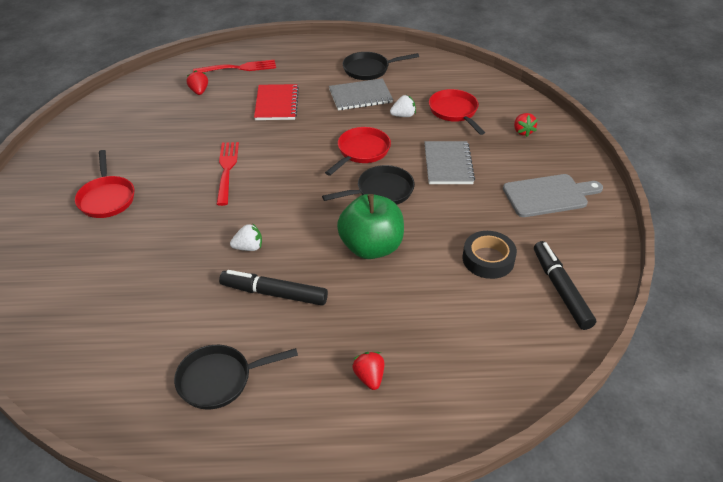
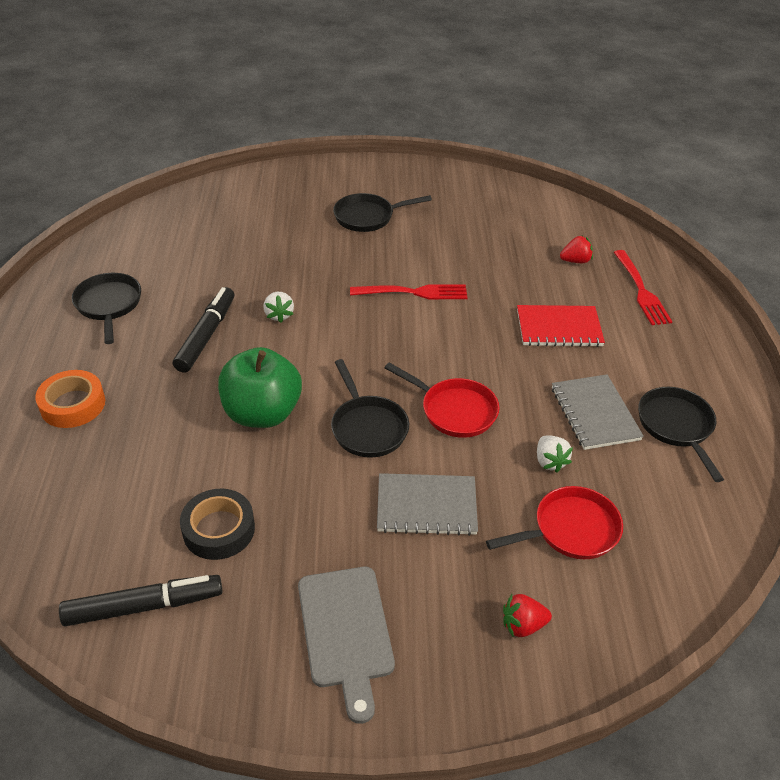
camera: 90 degrees right, 0 degrees up
red pan [75,150,134,218] -> black pan [333,193,432,232]
red strawberry [352,352,384,390] -> orange tape [35,370,105,428]

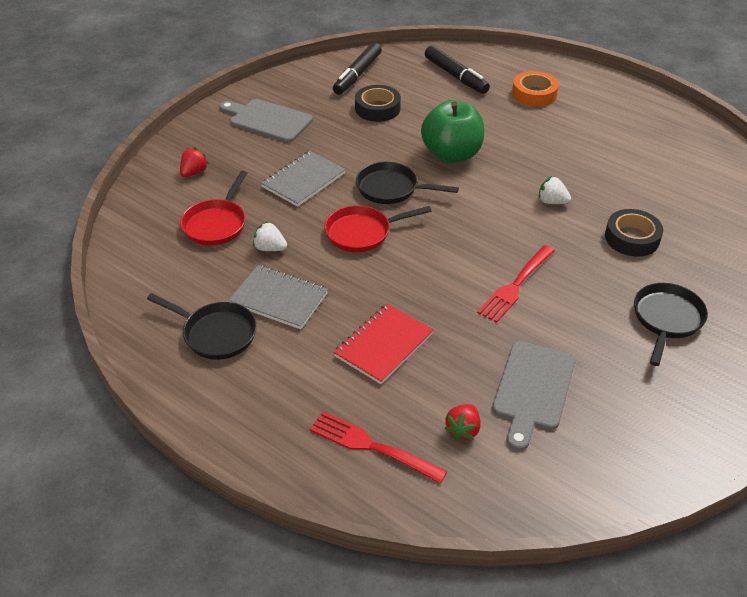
camera: 130 degrees right, 0 degrees up
black pan [72,273,141,344] -> none
black marker [173,287,234,373] -> black marker moved to [425,46,490,94]
none -> grey cutting board [492,341,575,451]
none -> black tape [605,209,663,257]

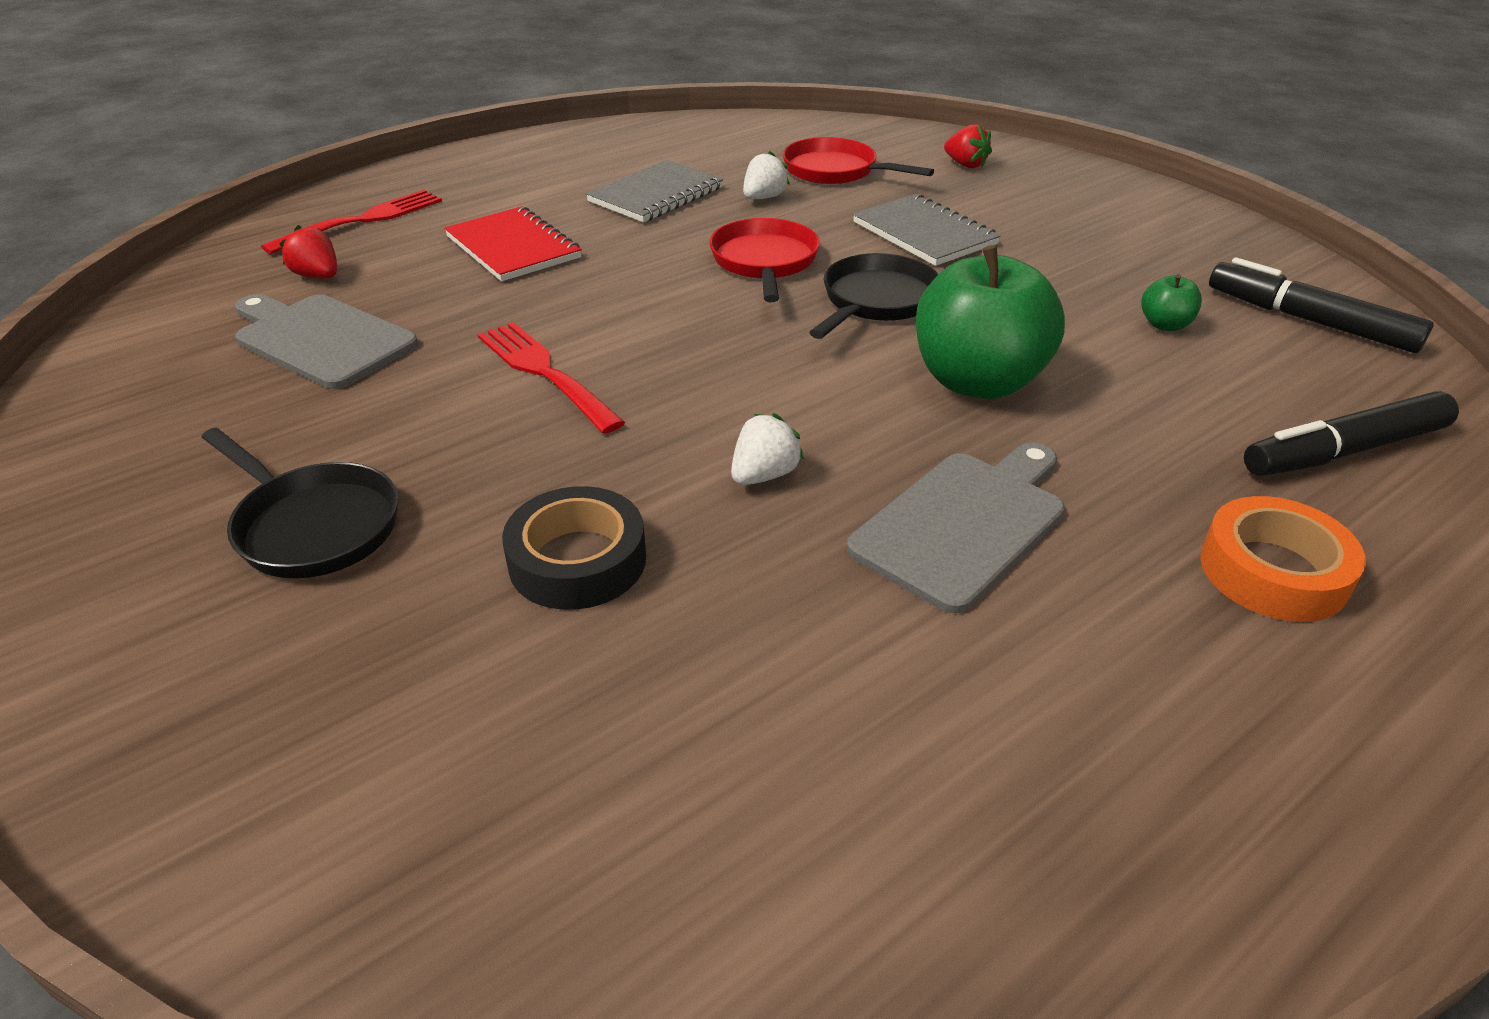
camera: 105 degrees right, 5 degrees down
black pan [147,293,257,360] -> none
grey cutting board [219,99,313,143] -> grey cutting board moved to [847,442,1065,614]
black tape [355,85,401,122] -> green apple [1142,274,1202,331]

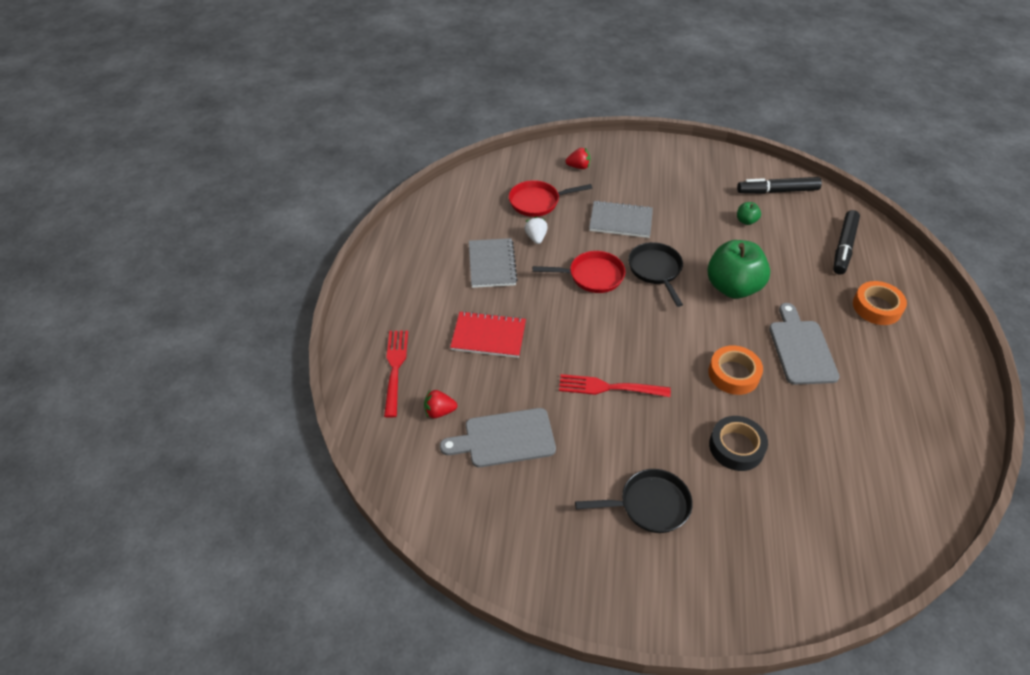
camera: 45 degrees left, 10 degrees up
red pan [709,218,820,302] -> red pan turned 135 degrees clockwise [533,251,625,293]
white strawberry [731,413,804,485] -> orange tape [708,345,763,395]

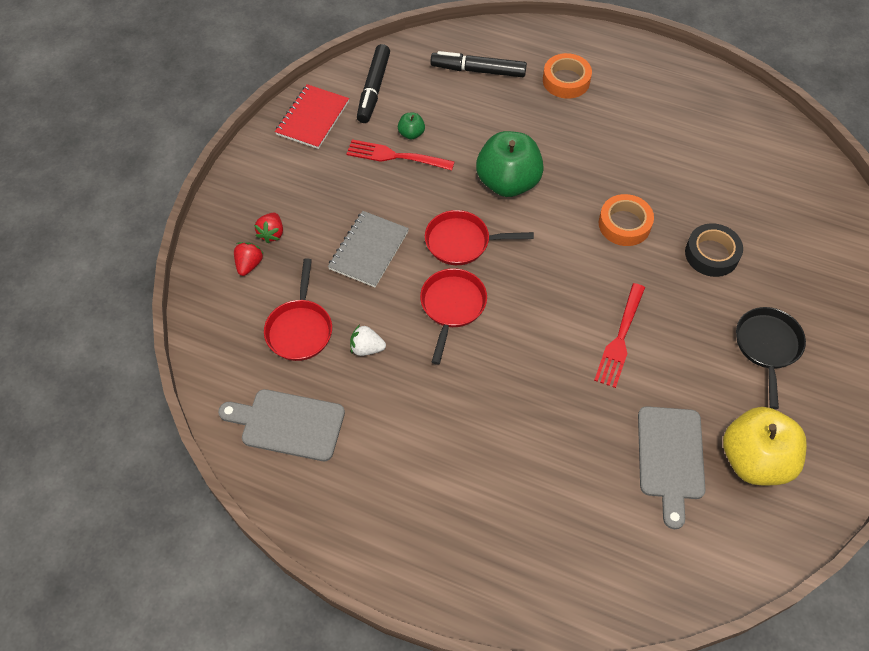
camera: 75 degrees left, 10 degrees up
red fork [384,330,408,418] -> red fork moved to [347,140,455,171]
red strawberry [424,390,457,418] -> red strawberry moved to [254,213,283,243]
red notebook [450,311,526,358] -> red notebook moved to [275,84,349,149]
grey notebook [469,238,518,288] -> none
black pan [628,242,683,307] -> red pan [425,210,534,265]
grey cutting board [769,303,840,385] -> grey cutting board moved to [218,389,345,461]
black marker [833,210,860,275] -> black marker turned 150 degrees clockwise [430,51,527,77]
none -> yellow apple [723,407,807,485]

